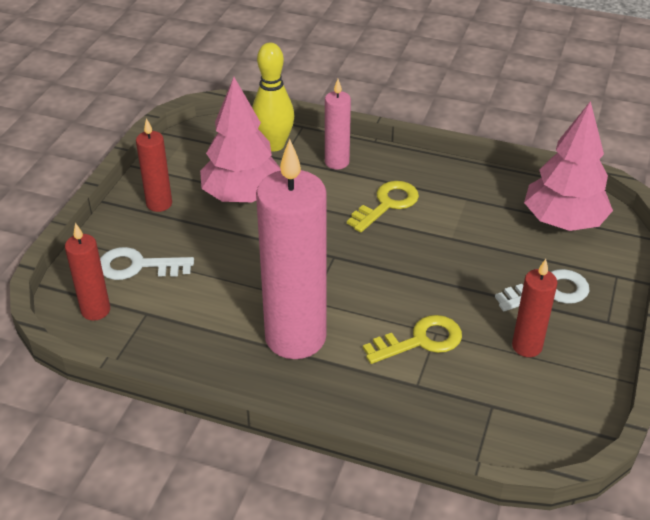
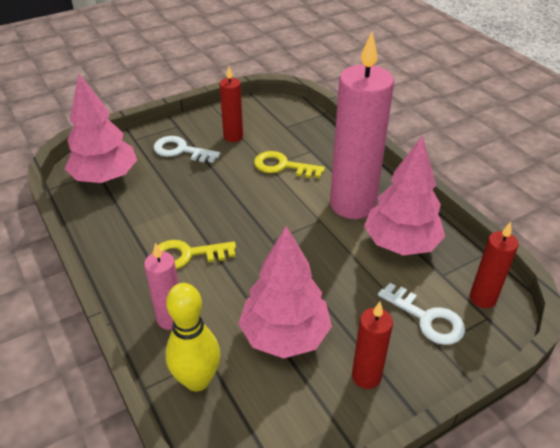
camera: 140 degrees left, 0 degrees up
none -> pink tree [364,135,445,255]

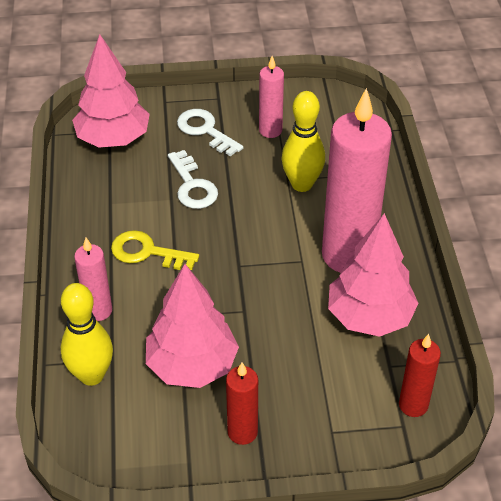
camera: 25 degrees right, 5 degrees up
red candle [220,67,243,142] -> pink candle [259,56,284,138]
yellow key [254,151,325,178] -> yellow bowling pin [281,91,325,192]
white key [378,283,465,345] -> white key moved to [168,150,218,209]

